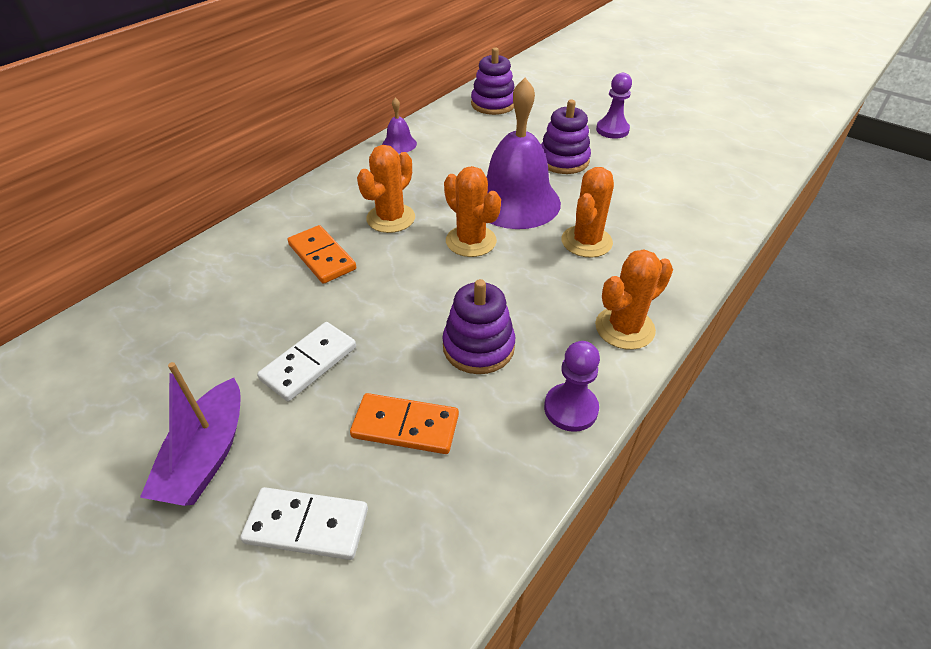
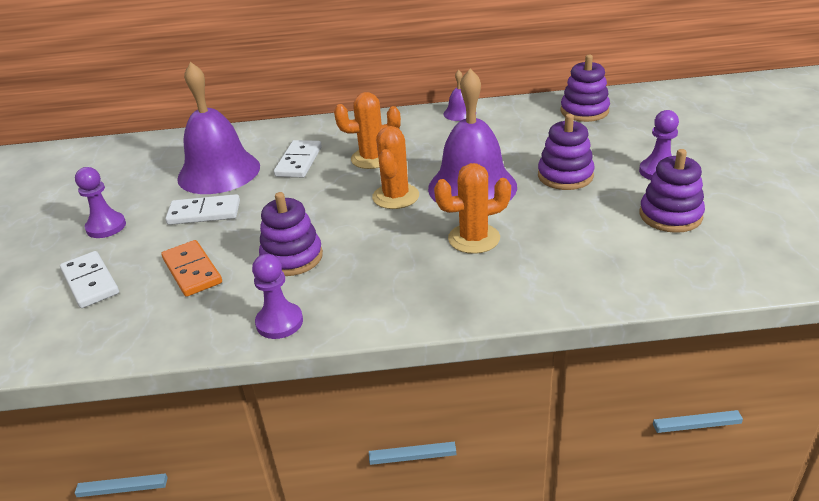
camera: 50 degrees right, 10 degrees down
purple boat [140,362,241,506] -> purple pawn [75,167,126,238]
orange domino [288,225,356,284] -> white domino [274,140,322,178]
orange cactus [595,250,673,350] -> none
none -> purple bell [177,62,260,194]
none -> purple stacking toy [640,149,705,233]

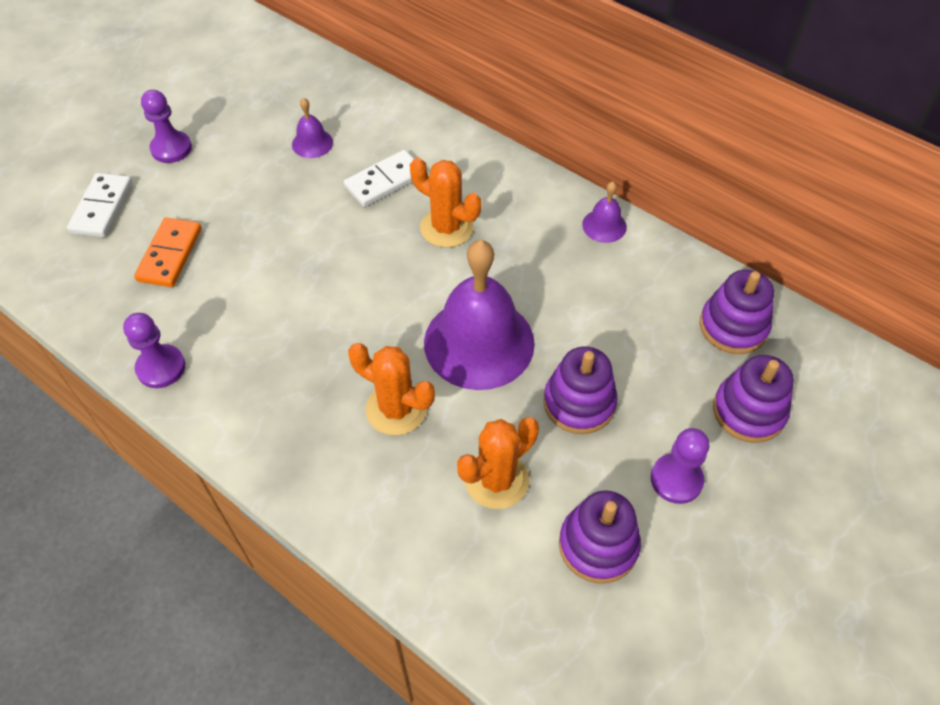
camera: 40 degrees right, 20 degrees up
white domino [165,194,240,225] -> none
purple bell [177,62,260,194] -> purple bell [292,97,333,158], size x0.44
purple stacking toy [259,192,323,276] -> purple stacking toy moved to [713,355,794,443]
orange cactus [372,126,419,209] -> orange cactus moved to [457,417,539,509]

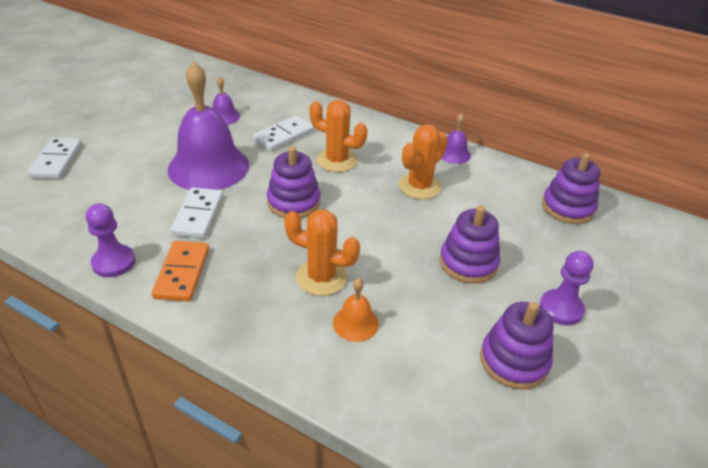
camera: 10 degrees left, 15 degrees down
orange domino [134,217,202,287] -> orange domino moved to [152,241,209,301]
purple pawn [141,90,192,163] -> none
purple bell [424,240,535,390] -> purple bell moved to [168,62,249,190]
orange cactus [457,417,539,509] -> orange cactus moved to [399,124,448,199]
purple stacking toy [713,355,794,443] -> purple stacking toy moved to [267,146,321,218]
none -> white domino [170,188,223,238]
none -> orange bell [333,278,379,342]

